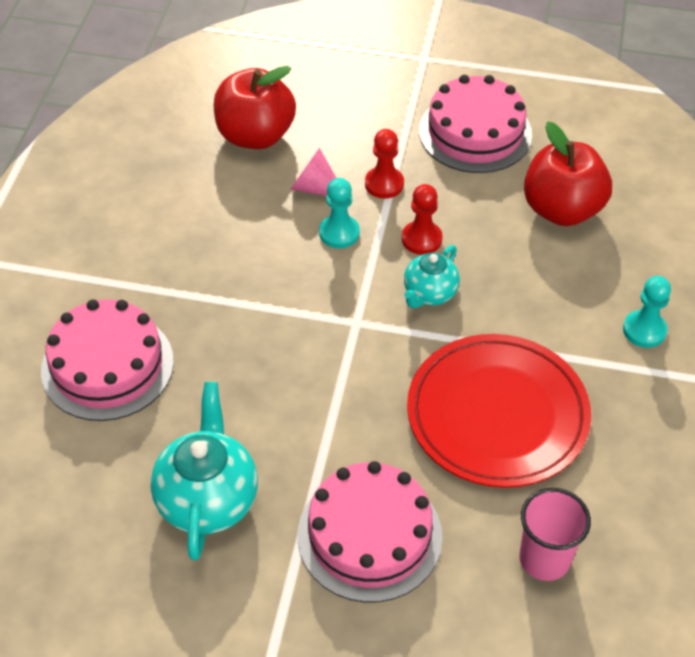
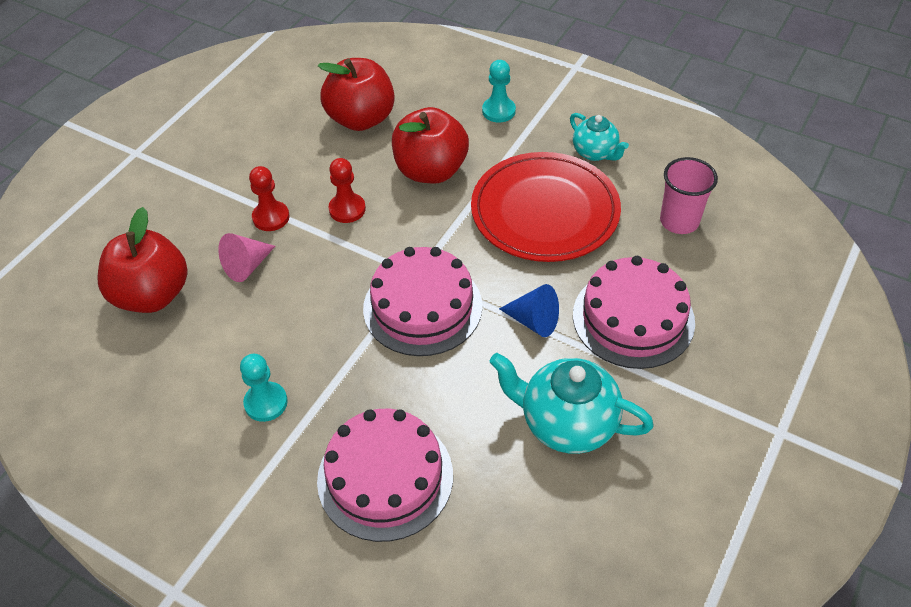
camera: 70 degrees left, 0 degrees up
turquoise pawn [319,178,360,248] -> turquoise pawn moved to [240,354,288,422]
turquoise teapot [404,245,460,308] -> turquoise teapot moved to [570,113,629,161]
pink cake [419,75,532,173] -> pink cake moved to [363,247,482,356]
none -> red apple [392,107,469,183]
none -> blue cone [499,284,559,337]

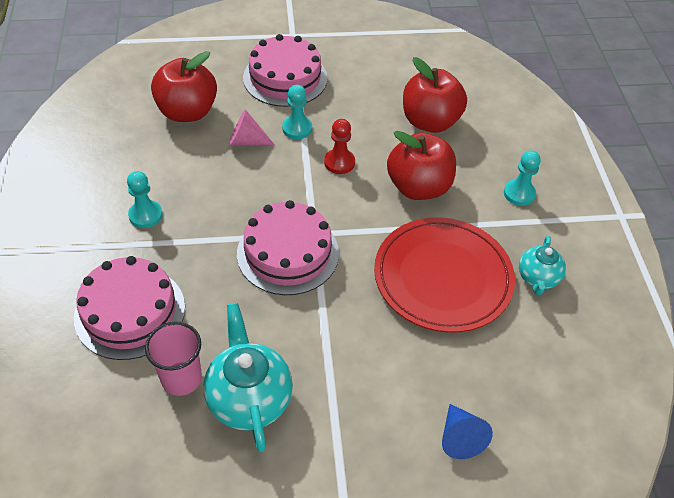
camera: 50 degrees right, 0 degrees up
red pawn [249,166,290,231] -> turquoise pawn [282,85,312,139]
blue cone [499,284,559,337] -> blue cone moved to [442,404,493,459]
pink cake [573,256,695,369] -> pink cake moved to [243,34,328,107]
pink cup [660,157,718,234] -> pink cup moved to [145,322,202,396]

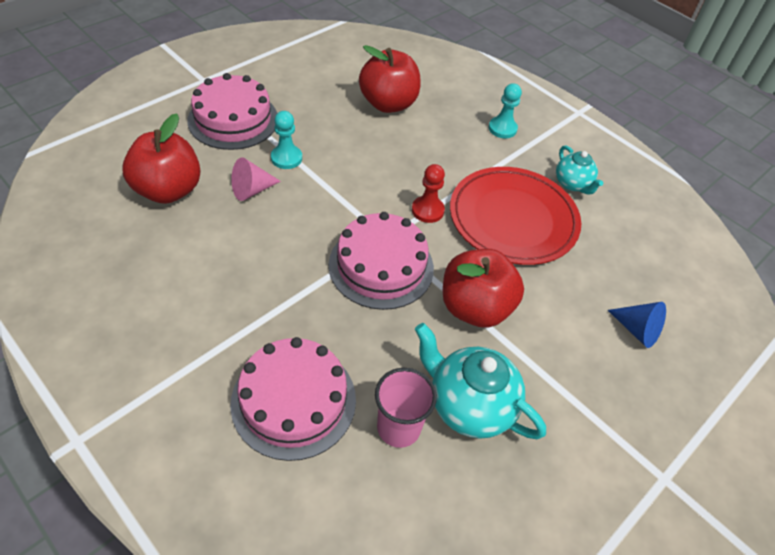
camera: 40 degrees left, 0 degrees up
turquoise pawn [127,171,163,228] -> none
red pawn [324,119,355,174] -> red pawn moved to [412,164,445,223]
red apple [387,131,456,200] -> red apple moved to [443,249,524,328]

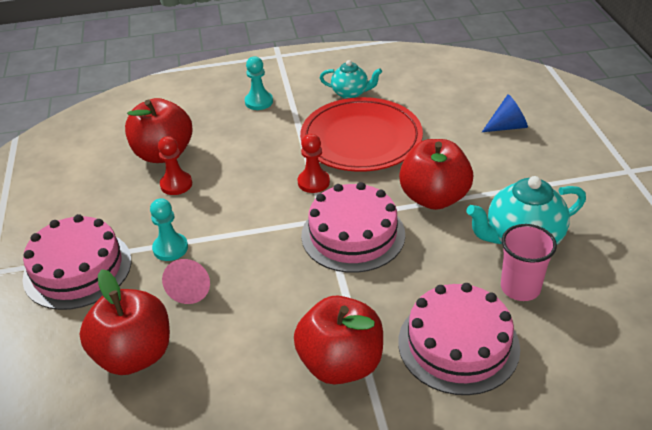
camera: 50 degrees left, 10 degrees down
none -> red pawn [158,136,192,195]
none -> red apple [294,296,383,384]

